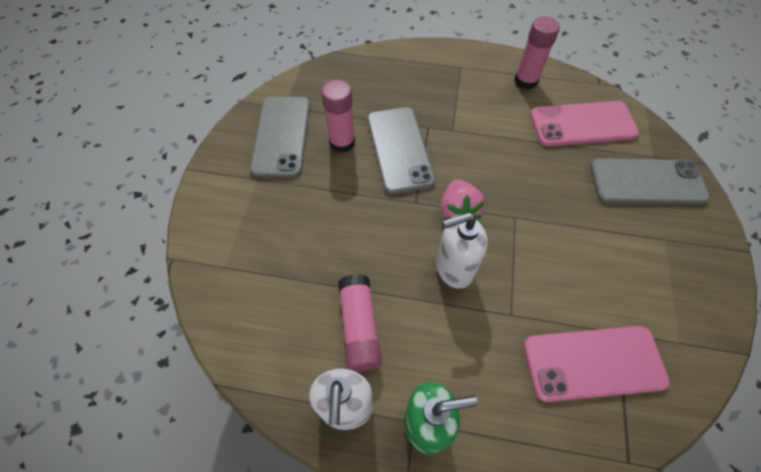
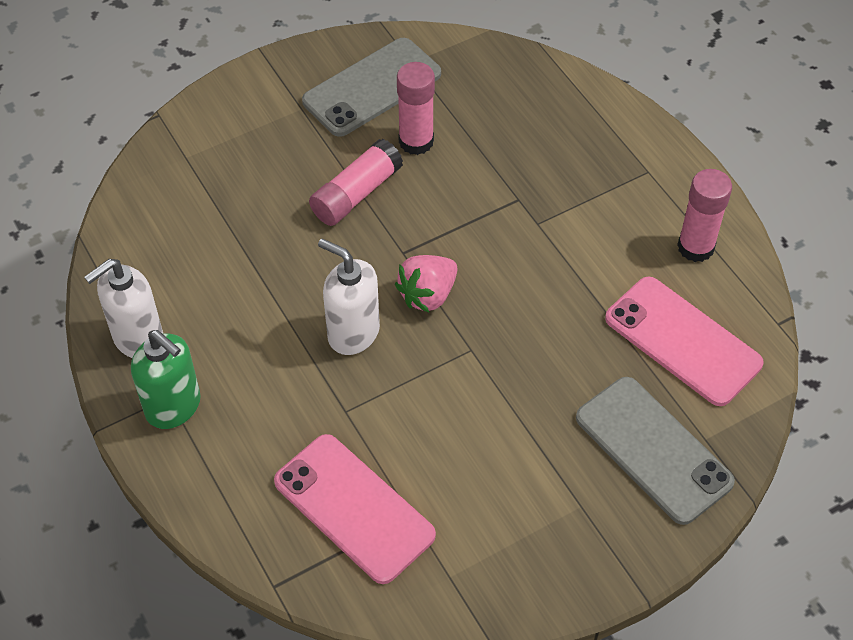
camera: 50 degrees right, 5 degrees down
pink glue stick [338,274,382,372] -> pink glue stick moved to [309,139,403,226]
grey phone [367,107,435,194] -> none

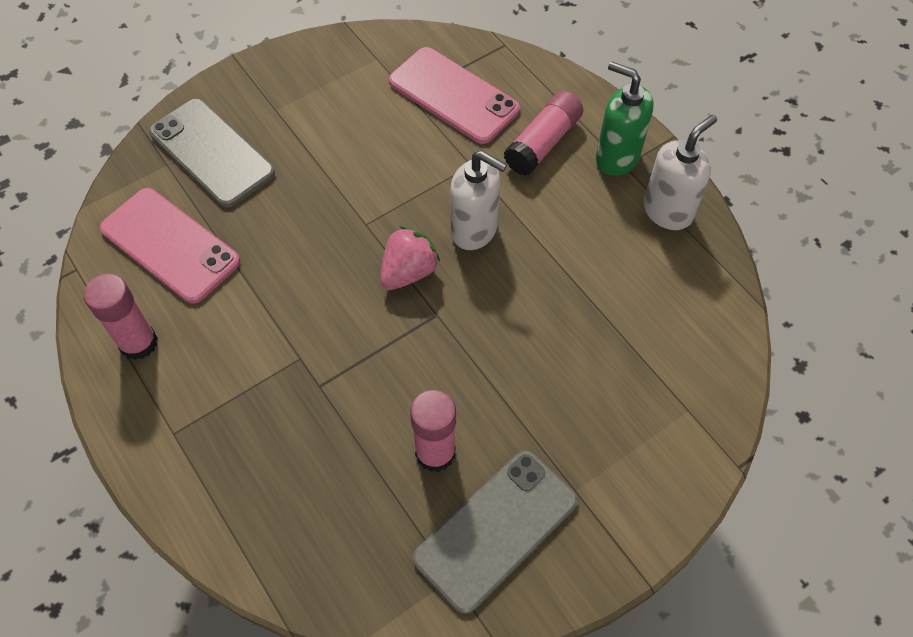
camera: 175 degrees right, 5 degrees up
pink glue stick [309,139,403,226] -> pink glue stick moved to [504,91,583,176]

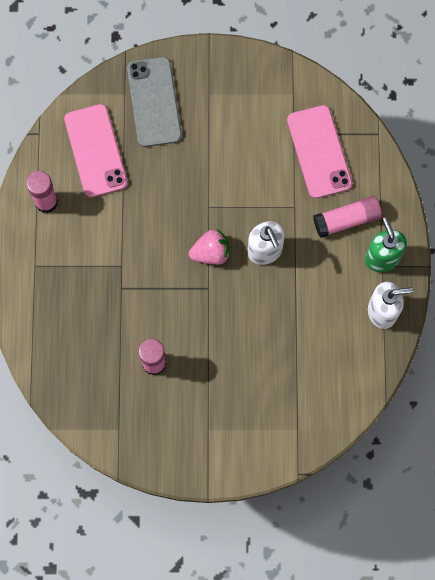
camera: 35 degrees right, 15 degrees up
grey phone [413,450,578,614] -> none

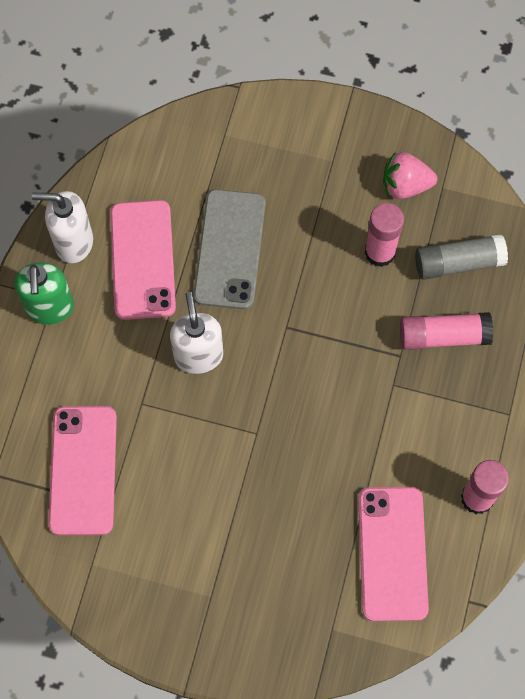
camera: 165 degrees left, 5 degrees down
grey phone [127,57,182,147] -> grey phone moved to [194,189,266,309]
pink strawberry [189,229,230,265] -> pink strawberry moved to [383,152,437,199]
pink glue stick [313,196,382,238] -> pink glue stick moved to [400,312,493,350]
none -> pink phone [110,200,176,320]
none -> grey glue stick [415,234,508,280]

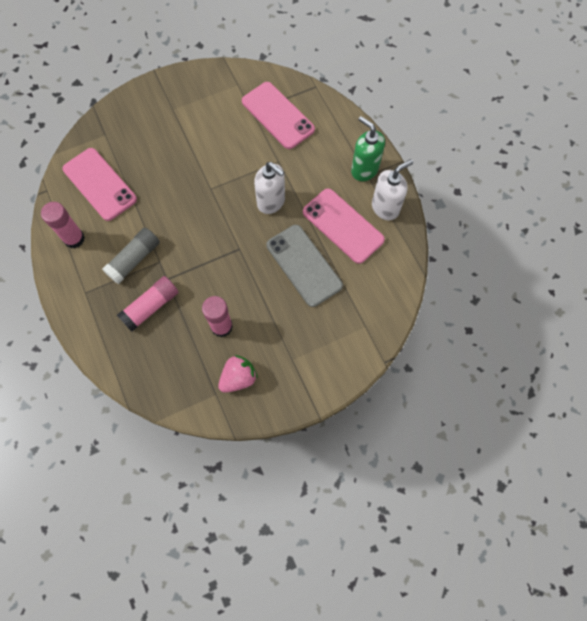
camera: 140 degrees right, 0 degrees up
grey glue stick [415,234,508,280] -> grey glue stick moved to [102,227,160,284]

